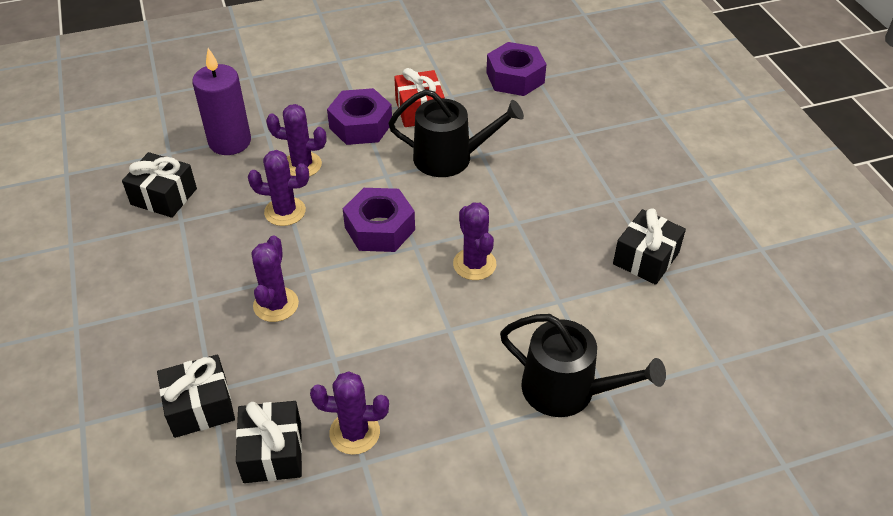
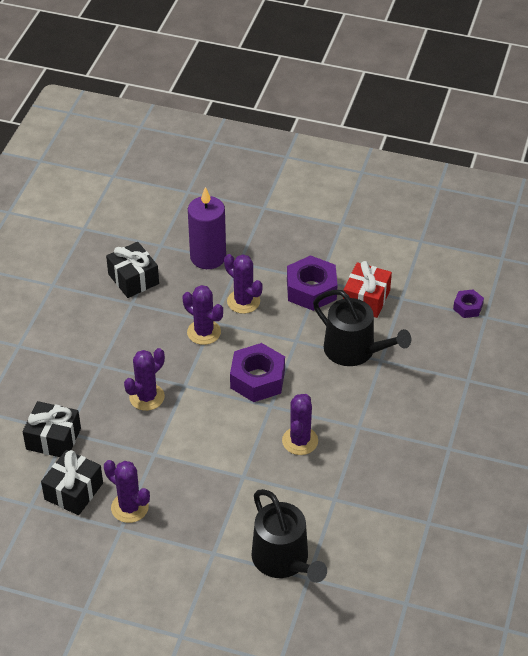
camera: 35 degrees right, 0 degrees up
purple nut [486,42,547,96] -> purple nut [453,289,484,318], size x0.54
black gift [613,208,686,285] -> none

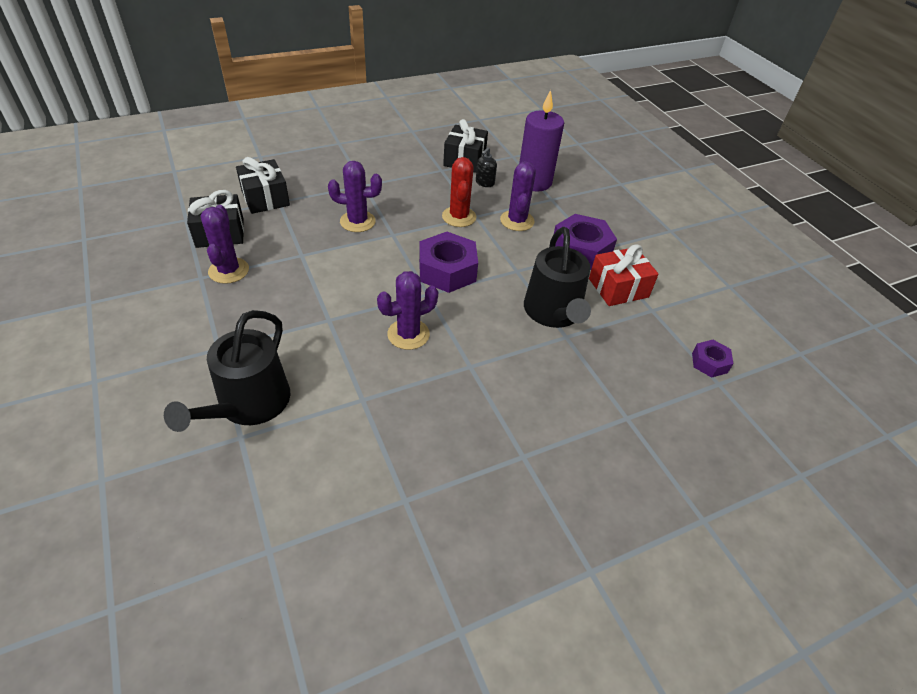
camera: 45 degrees right, 0 degrees up
purple cactus [183,285,223,345] -> red cactus [442,157,476,227]
none -> black soap dispenser [476,147,497,187]

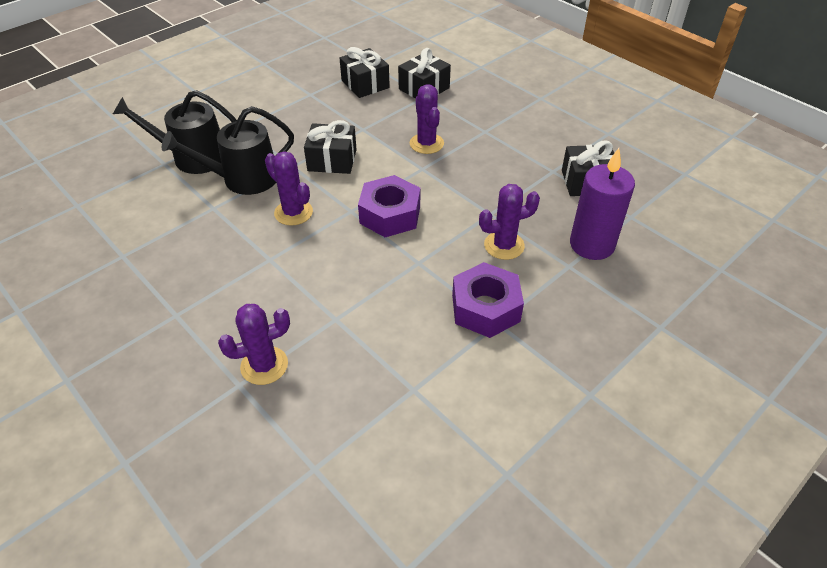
camera: 75 degrees right, 0 degrees up
purple cactus [201,205,249,284] -> purple cactus moved to [218,304,290,385]
red cactus [442,157,476,227] -> none
black soap dispenser [476,147,497,187] -> none
black watering can [524,227,591,328] -> black watering can moved to [162,106,294,195]
red gift [589,244,658,306] -> none
purple nut [692,340,734,378] -> none
none -> black gift [304,120,357,174]

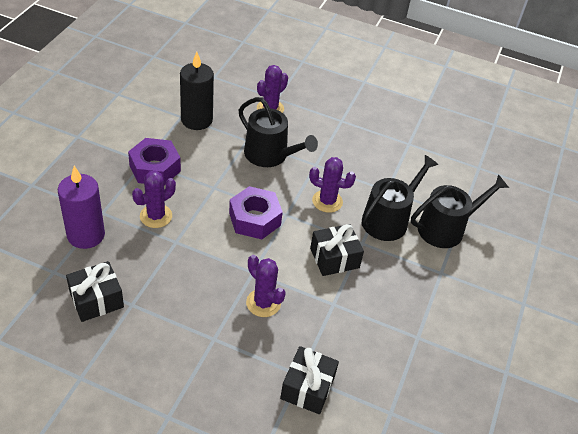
camera: 150 degrees right, 0 degrees up
black gift [340,47,390,98] -> none
none -> black candle [180,52,214,130]
none -> black watering can [239,97,318,167]

